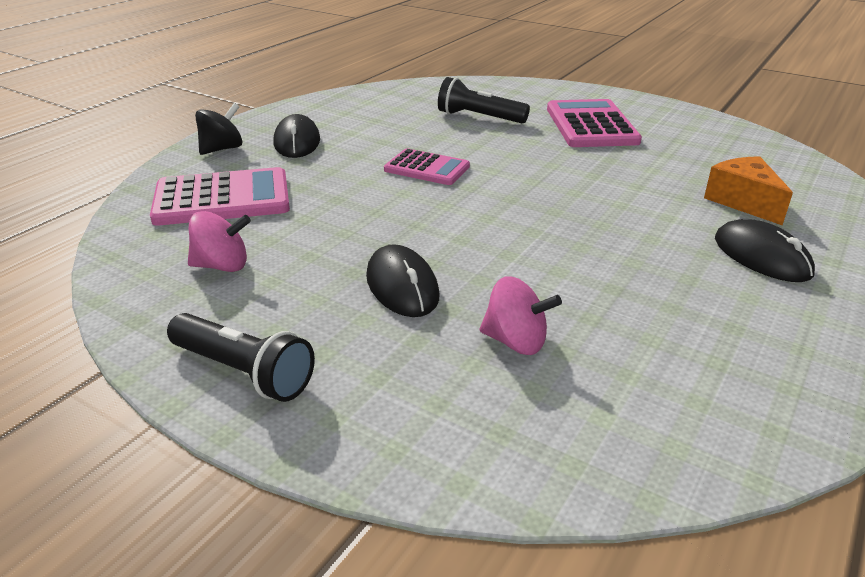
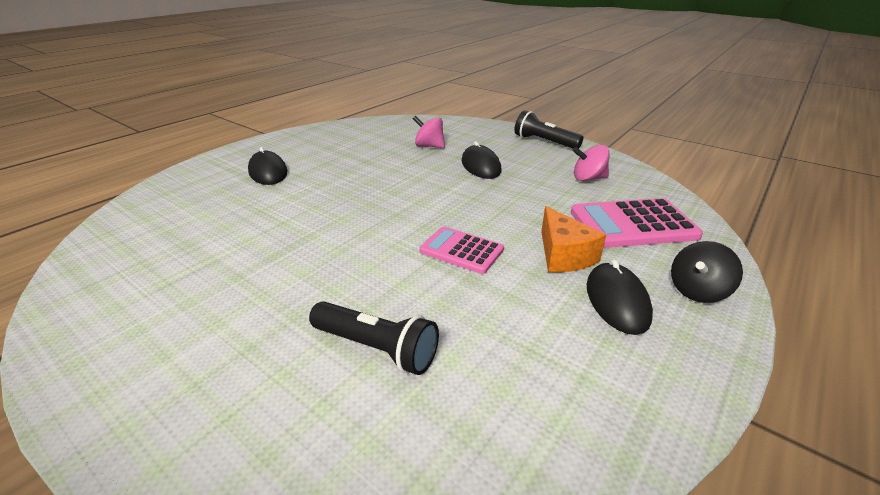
camera: 175 degrees left, 0 degrees up
pink calculator [547,99,642,147] -> none
orange cheese [704,156,793,225] -> orange cheese moved to [541,206,606,272]

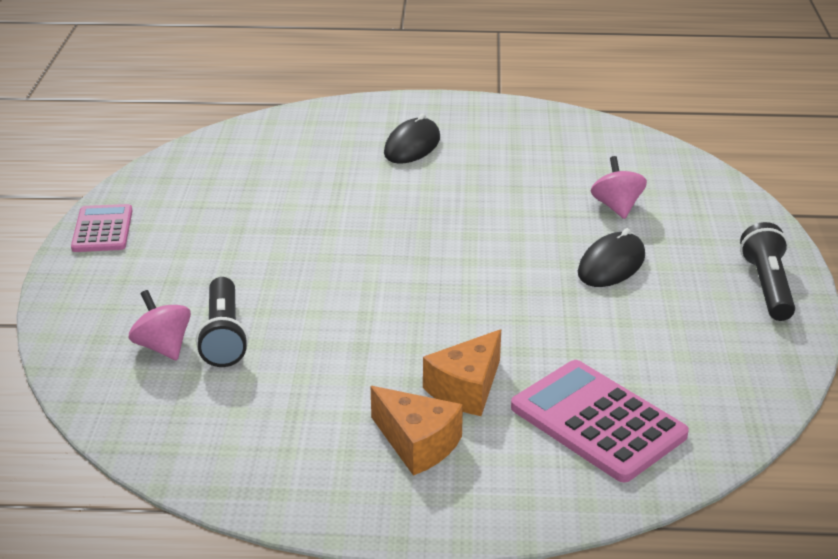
camera: 55 degrees right, 0 degrees up
pink calculator [419,227,504,274] -> pink calculator moved to [71,204,133,252]
pink spinning top [573,145,610,181] -> pink spinning top moved to [129,290,191,360]
black mouse [587,259,653,335] -> orange cheese [371,386,463,476]
black spinning top [671,241,743,303] -> none

